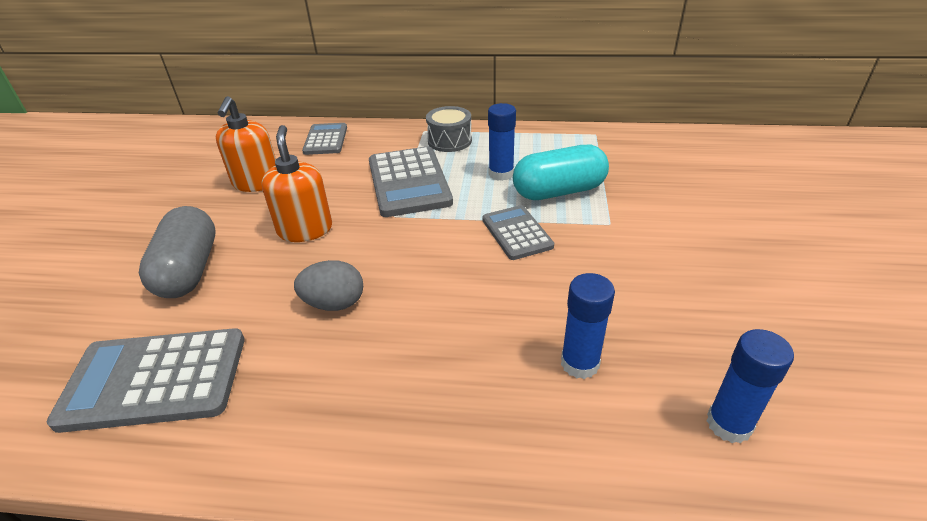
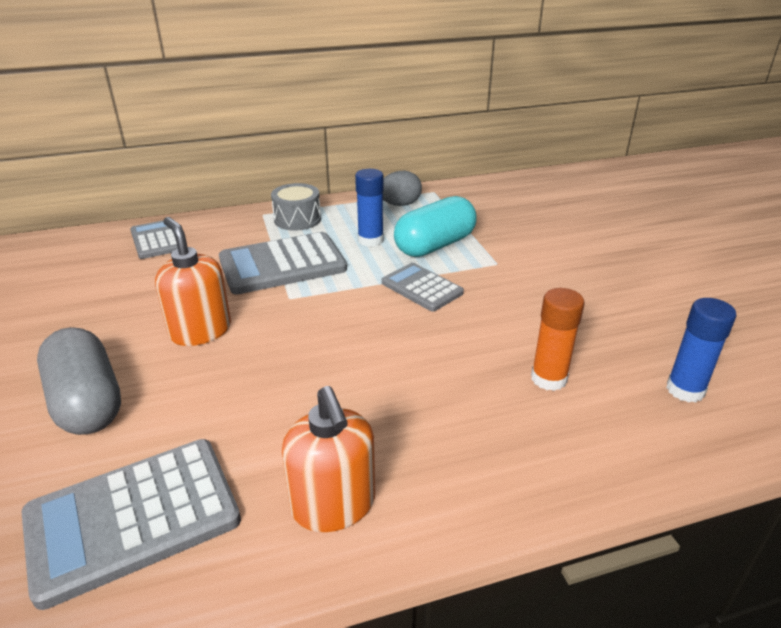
camera: 25 degrees left, 5 degrees down
orange soap dispenser [215,96,276,192] -> orange soap dispenser moved to [282,386,375,532]
grey egg [294,260,363,311] -> grey egg moved to [383,171,422,206]
grey calculator [369,146,453,217] -> grey calculator turned 105 degrees clockwise [219,232,347,294]
blue glue stick [561,273,615,379] -> orange glue stick [531,288,585,391]

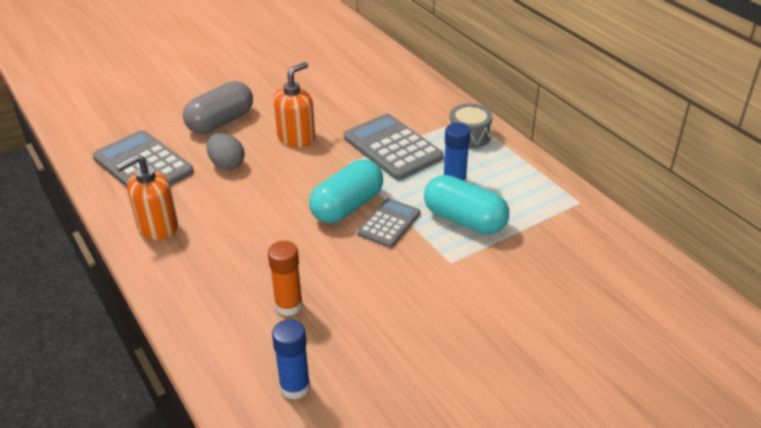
camera: 75 degrees right, 5 degrees up
grey calculator [130,220,178,259] -> none
grey egg [383,171,422,206] -> grey egg moved to [206,133,245,170]
none -> turquoise capsule [309,160,383,223]

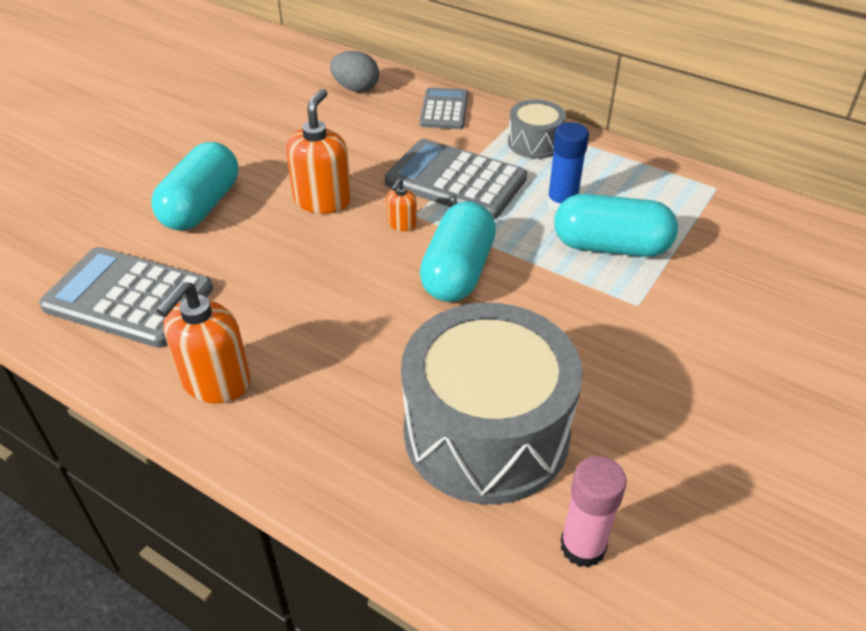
camera: 25 degrees left, 5 degrees up
grey capsule [183,81,253,134] -> turquoise capsule [151,142,238,231]
grey egg [206,133,245,170] -> grey egg moved to [330,51,379,92]
orange glue stick [268,241,303,316] -> grey drum [401,303,583,504]
blue glue stick [272,319,310,400] -> pink glue stick [561,456,627,568]
grey calculator [357,198,420,248] -> grey calculator moved to [420,87,468,129]
none -> orange soap dispenser [386,178,417,231]

